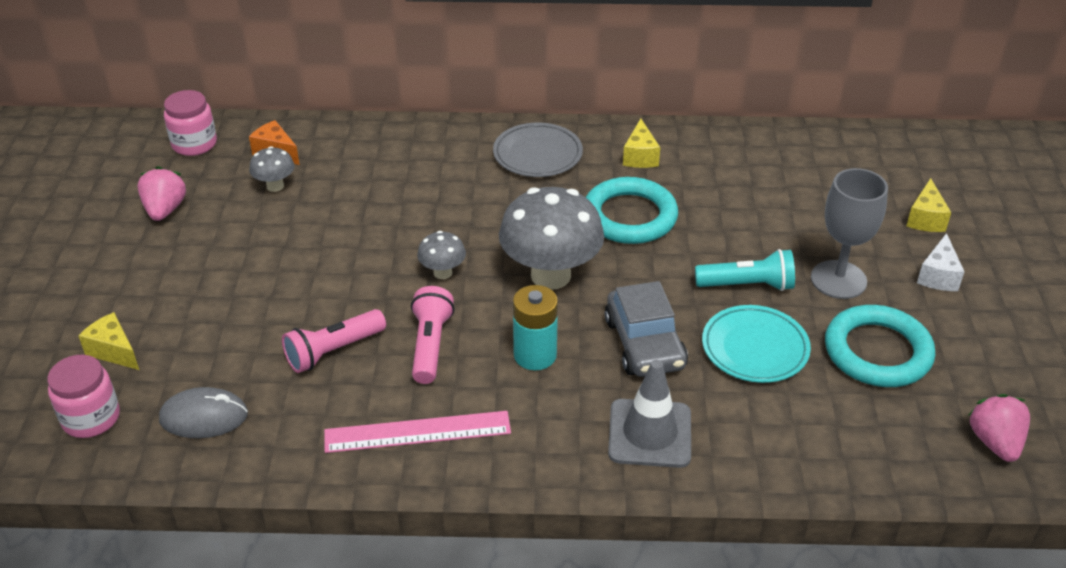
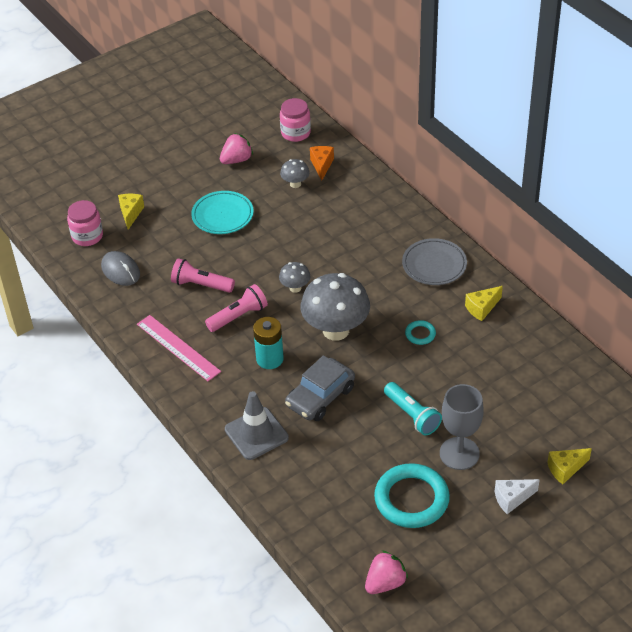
camera: 55 degrees right, 5 degrees up
turquoise ring [586,177,678,244] -> turquoise ring [405,320,436,345], size x0.45
turquoise plate [702,305,811,383] -> turquoise plate moved to [191,191,254,234]

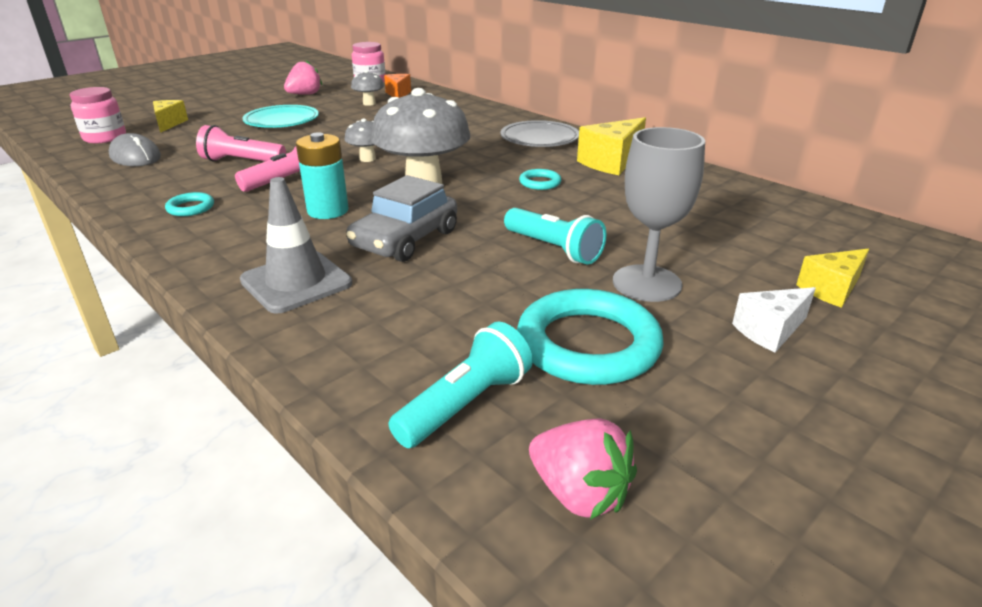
camera: 10 degrees left, 15 degrees down
pink ruler [137,315,221,381] -> turquoise ring [165,192,214,216]
pink strawberry [365,550,408,594] -> pink strawberry turned 90 degrees clockwise [529,419,637,520]
yellow cheese [465,286,503,321] -> yellow cheese [577,117,646,175], size x1.54
none -> turquoise flashlight [388,321,533,448]

